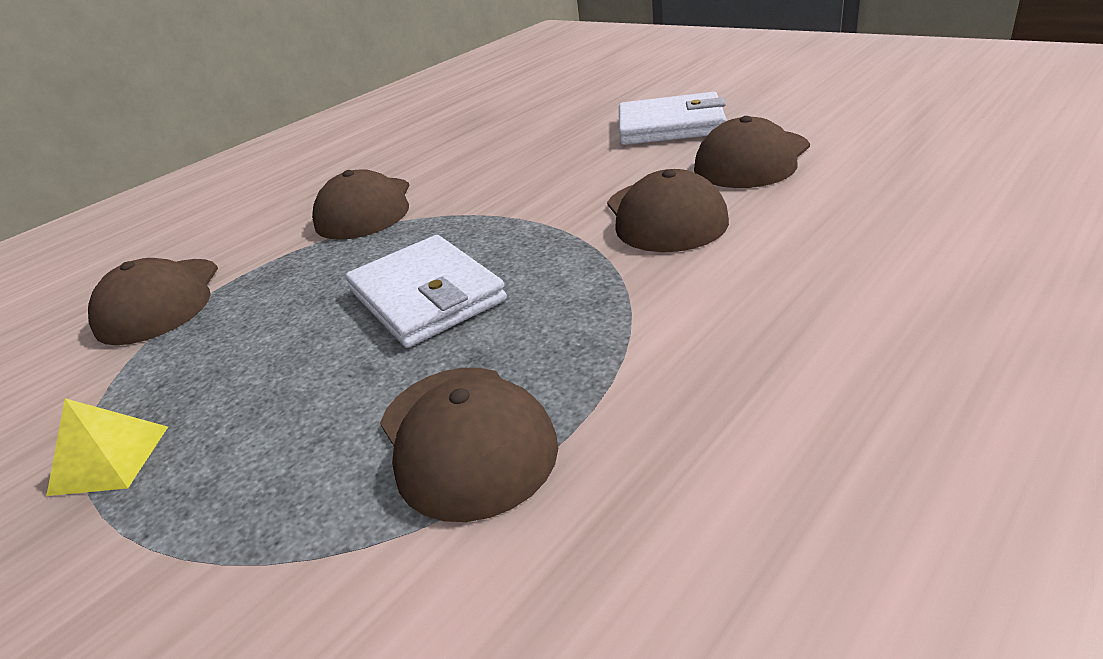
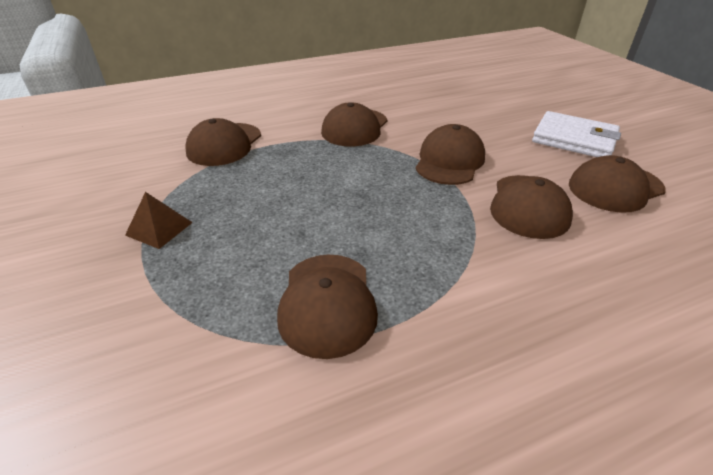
camera: 20 degrees right, 5 degrees up
yellow pyramid [46,398,168,496] -> brown pyramid [125,192,193,249]
white wallet [346,235,507,348] -> none
none -> brown cap [415,124,485,185]

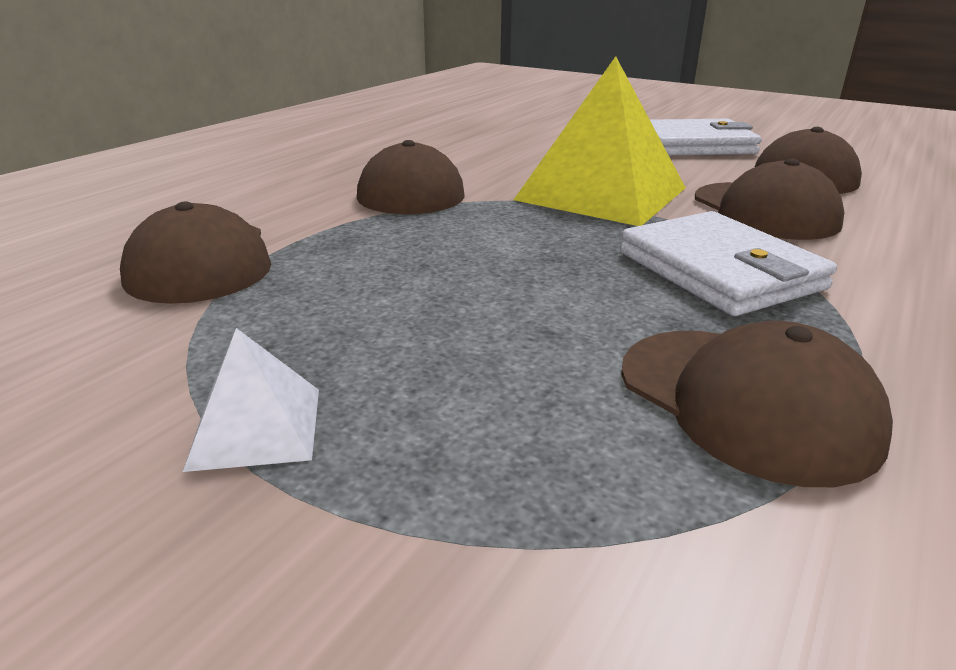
camera: 35 degrees left, 10 degrees down
brown pyramid [125,192,193,249] -> white pyramid [183,328,319,472]
brown cap [415,124,485,185] -> yellow pyramid [514,56,686,226]
none -> white wallet [620,211,837,316]

